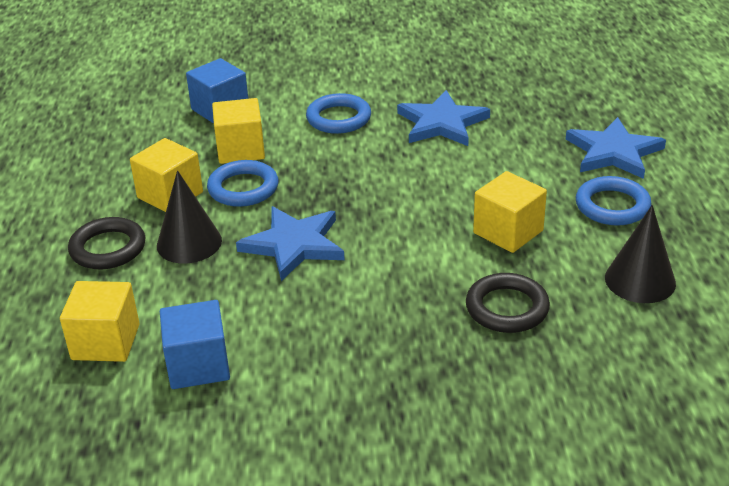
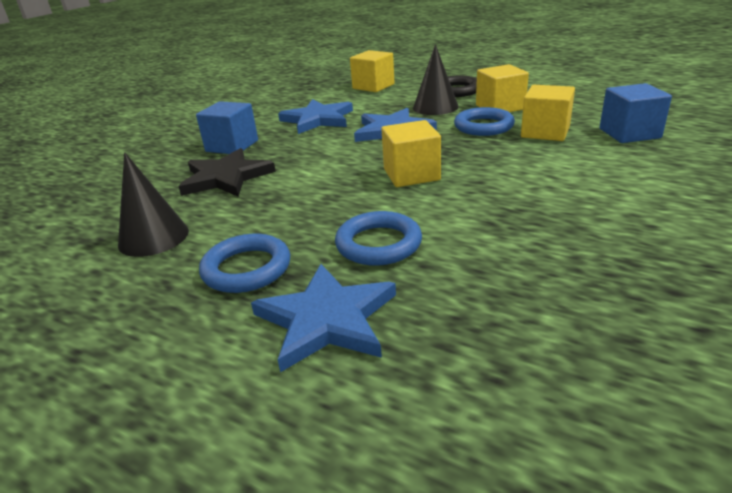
camera: 125 degrees right, 5 degrees down
blue cube [160,300,230,389] -> blue cube moved to [196,101,258,154]
blue ring [306,93,371,134] -> blue ring moved to [335,211,422,266]
blue star [397,90,490,146] -> blue star moved to [278,99,353,134]
black ring [466,273,550,333] -> black star [178,148,276,197]
yellow cube [473,171,547,253] -> yellow cube moved to [382,120,441,187]

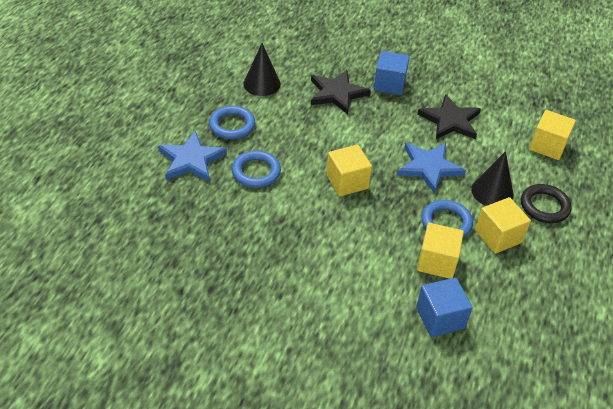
camera: 75 degrees right, 15 degrees up
blue star [278,99,353,134] -> black star [417,94,481,139]

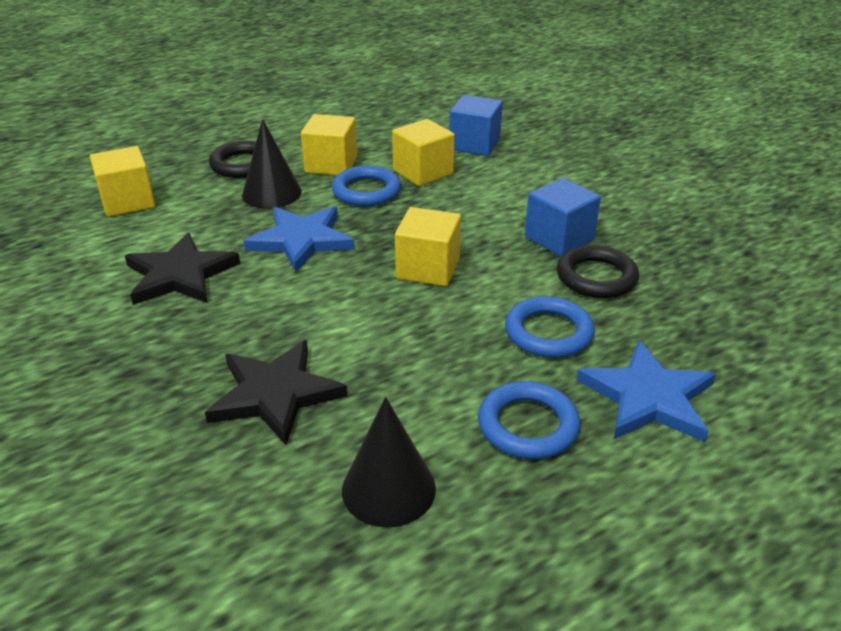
camera: 140 degrees left, 10 degrees down
blue cube [374,51,409,95] -> blue cube moved to [525,178,601,256]
none -> black ring [557,245,639,298]

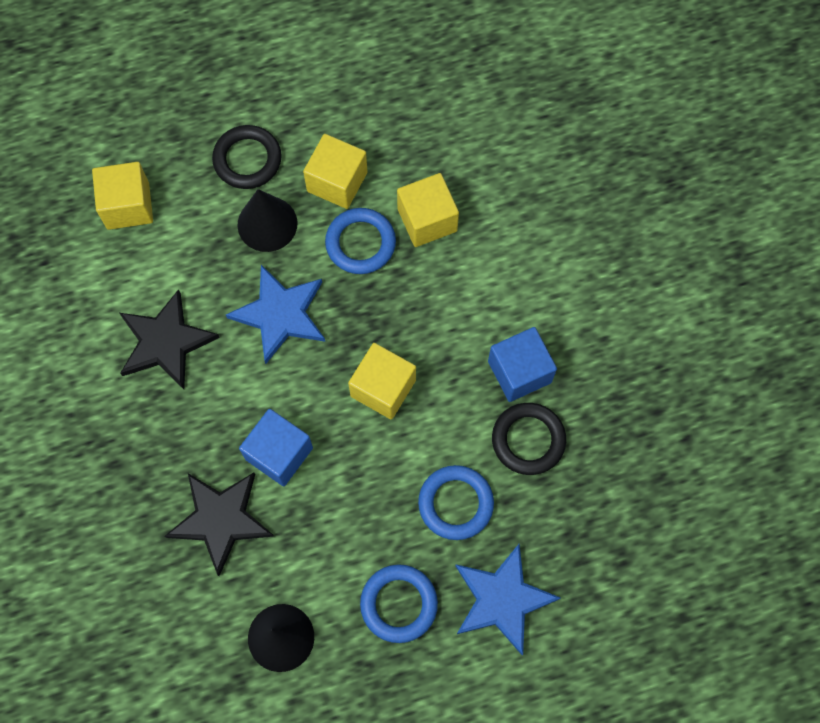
camera: 15 degrees right, 35 degrees up
blue cube [450,95,503,156] -> blue cube moved to [239,409,313,486]

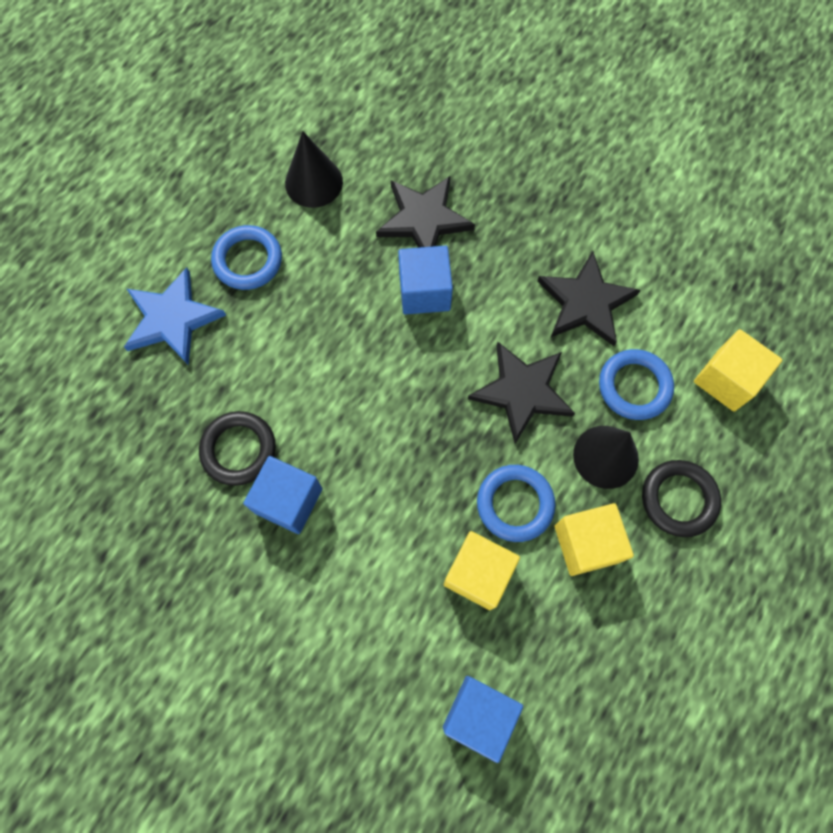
camera: 140 degrees right, 0 degrees up
blue star [226,265,325,364] -> black star [468,342,575,444]
yellow cube [348,343,416,419] -> none
blue ring [418,465,494,540] -> blue ring moved to [599,349,674,420]
none -> blue cube [443,676,523,763]

